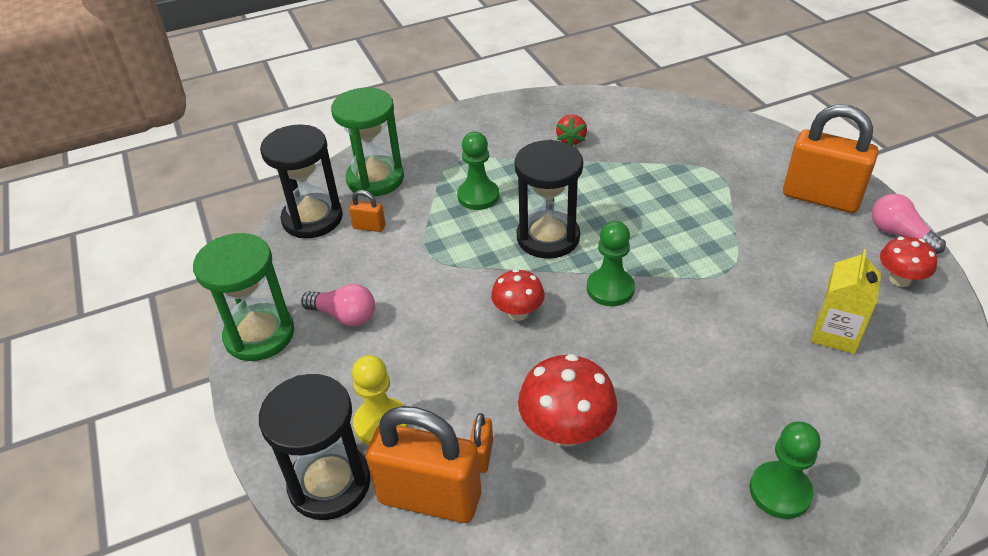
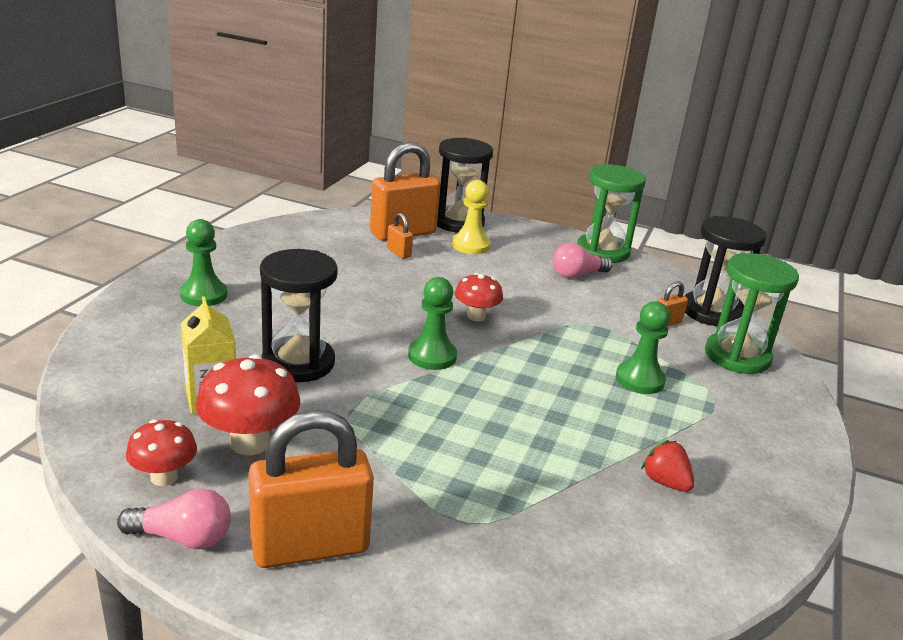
camera: 130 degrees right, 15 degrees down
black hourglass [515,140,583,259] -> black hourglass moved to [260,249,338,382]
red mushroom [518,354,617,447] -> red mushroom moved to [196,354,300,455]

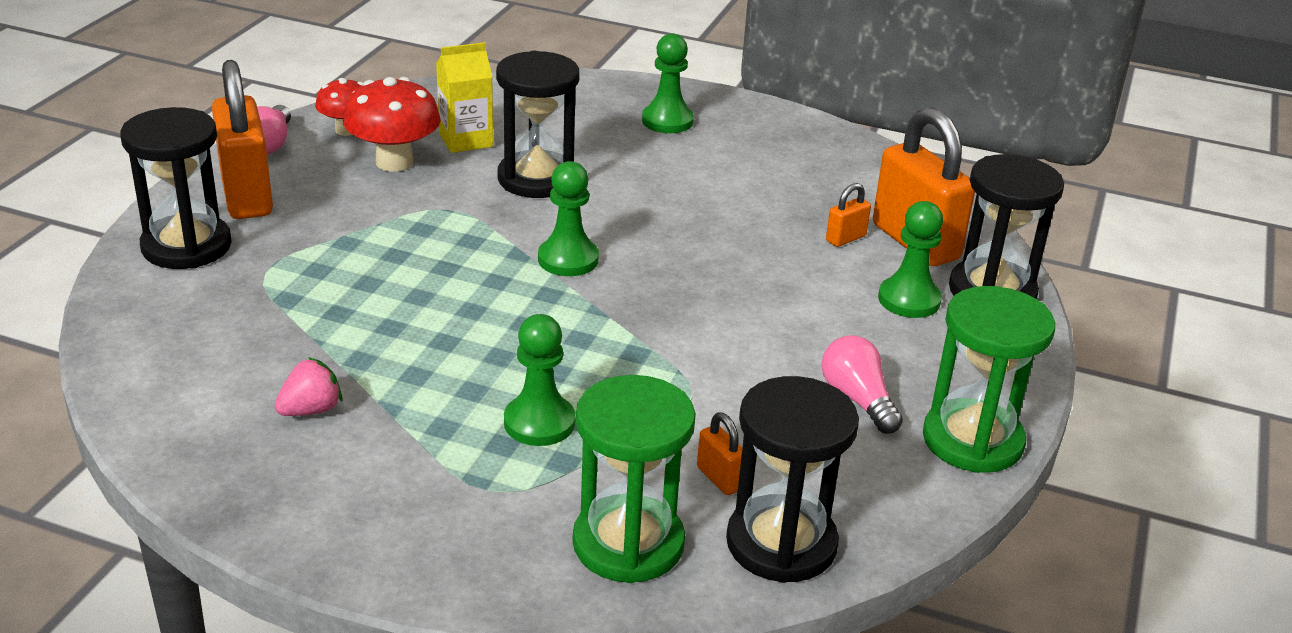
camera: 90 degrees right, 5 degrees up
yellow pawn [452,180,491,254] -> green pawn [878,201,943,318]
red mushroom [455,273,503,321] -> none
red strawberry [641,440,694,492] -> pink strawberry [275,357,342,416]
none -> black hourglass [120,107,232,269]

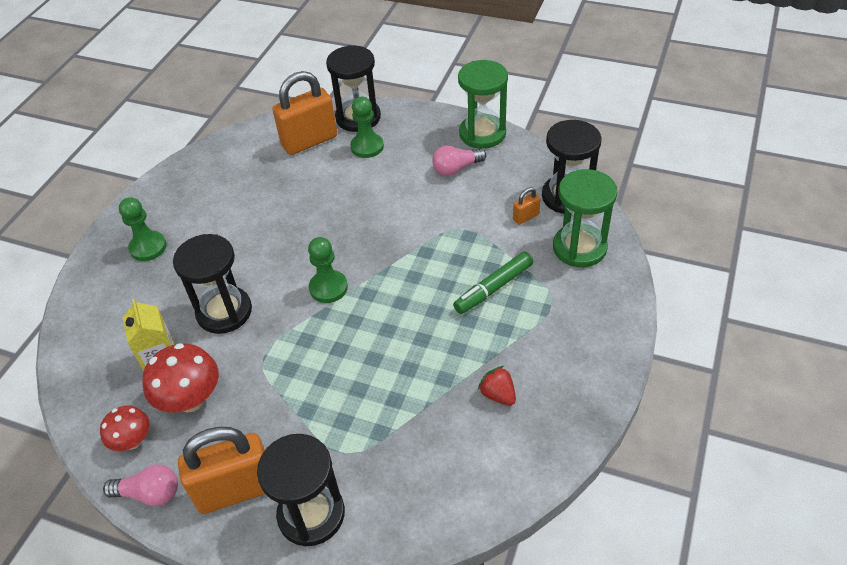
camera: 85 degrees left, 15 degrees up
pink strawberry [275,357,342,416] -> red strawberry [478,366,516,406]
green pawn [504,314,575,446] -> green marker [453,251,533,314]
orange padlock [826,183,871,247] -> none

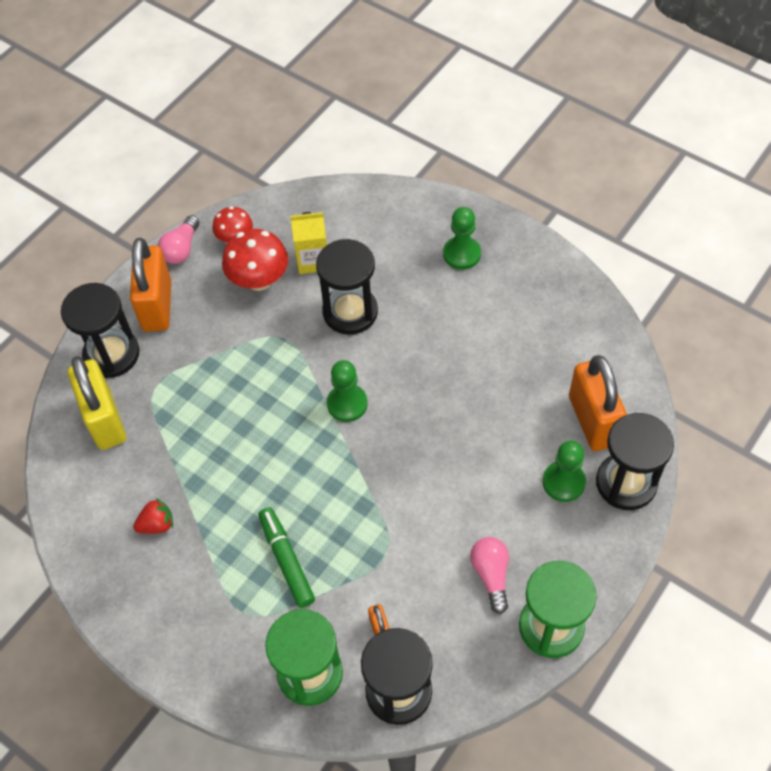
camera: 105 degrees right, 10 degrees up
none -> yellow padlock [68,356,126,450]

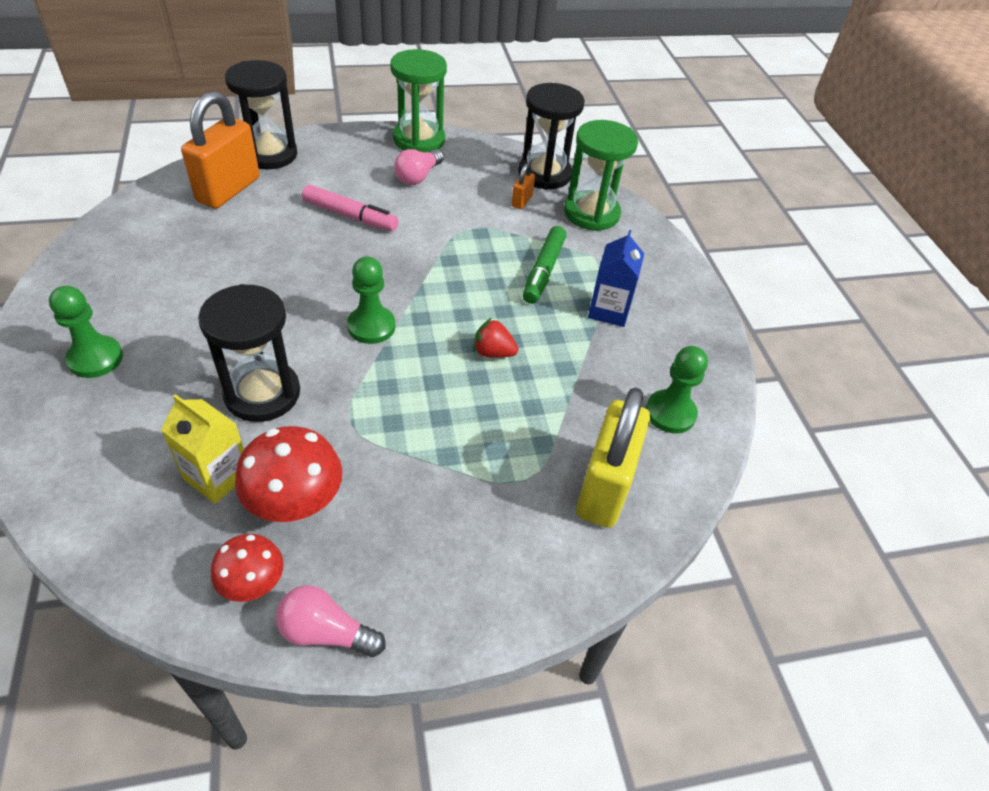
camera: 145 degrees left, 10 degrees down
black hourglass [61,283,139,378] -> none
orange padlock [130,238,171,332] -> none
red strawberry [133,498,173,534] -> red strawberry moved to [474,318,519,358]
pink light bulb [158,215,199,264] -> pink light bulb turned 135 degrees counterclockwise [276,585,386,657]
green pawn [543,440,586,502] -> green pawn moved to [646,346,708,433]
none -> pink marker [302,185,399,231]
none -> blue carton [588,230,645,327]

